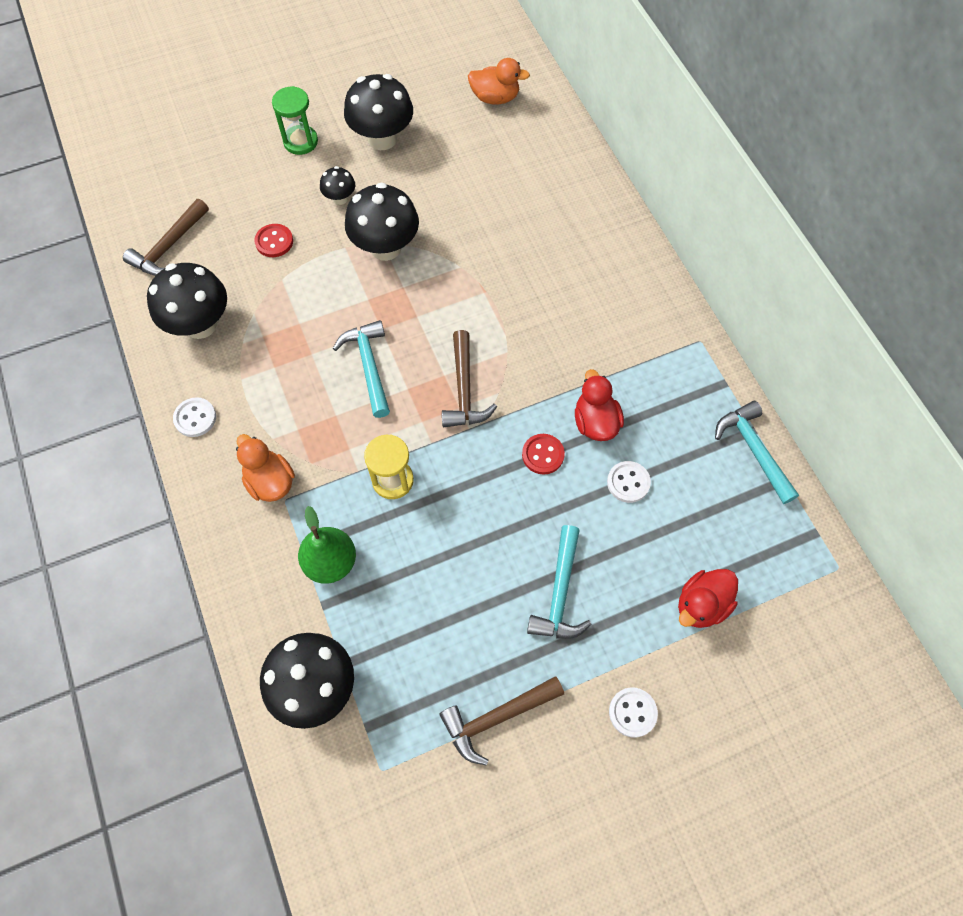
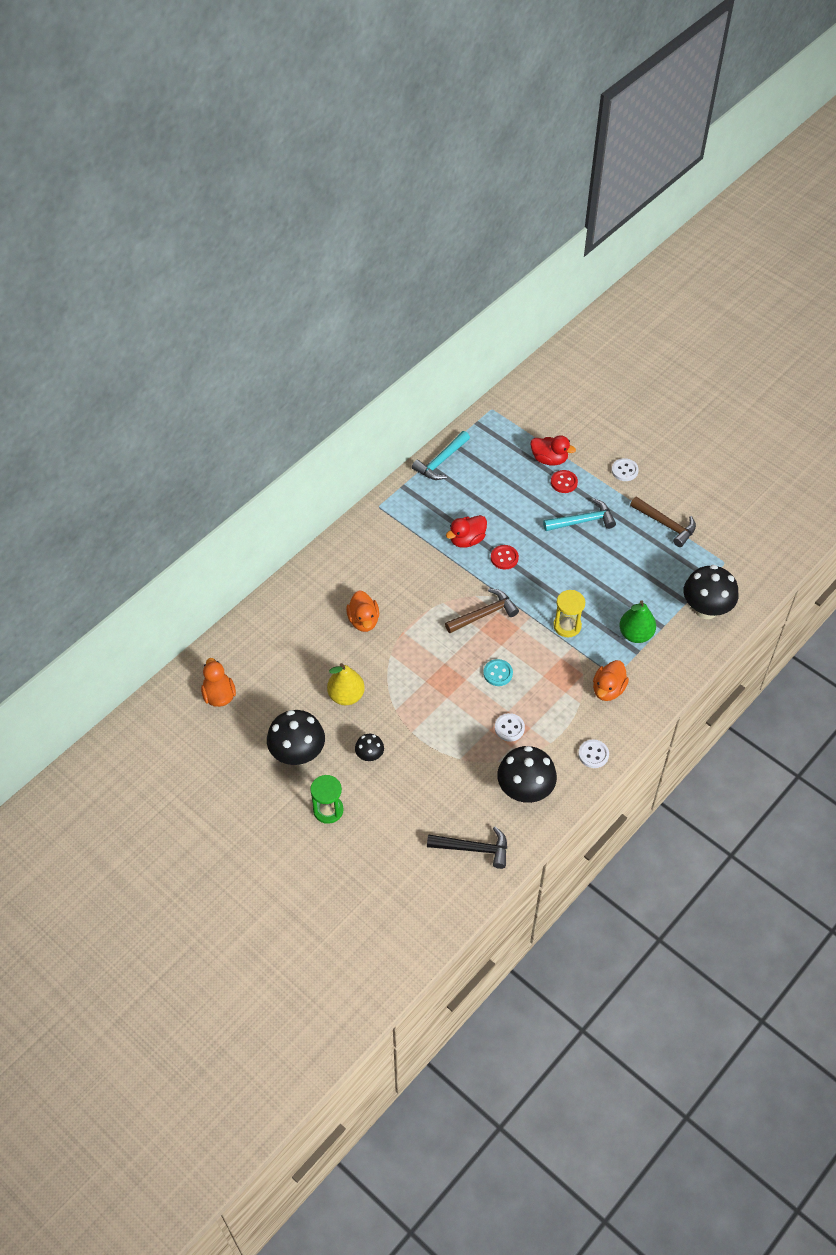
camera: 115 degrees left, 10 degrees down
brown hammer [123,199,209,276] -> black hammer [427,827,507,869]
red button [254,224,293,257] -> red button moved to [551,470,578,493]
turquoise hammer [333,320,390,418] -> turquoise button [483,659,513,686]
black mushroom [345,183,419,261] -> none
white button [607,461,651,503] -> white button moved to [495,713,525,741]
none -> yellow pear [327,663,365,705]
none -> orange duck [346,590,379,632]

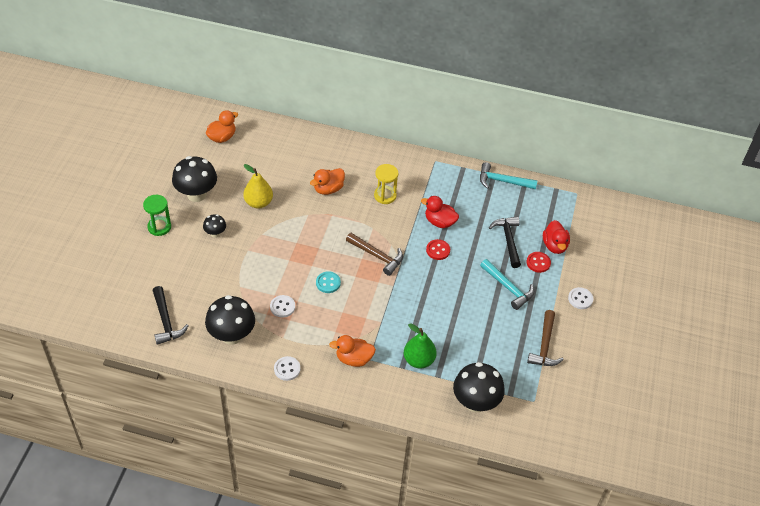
camera: 60 degrees right, 5 degrees down
yellow hourglass [553,590,585,637] -> yellow hourglass moved to [374,164,399,204]
none -> black hammer [489,216,521,268]

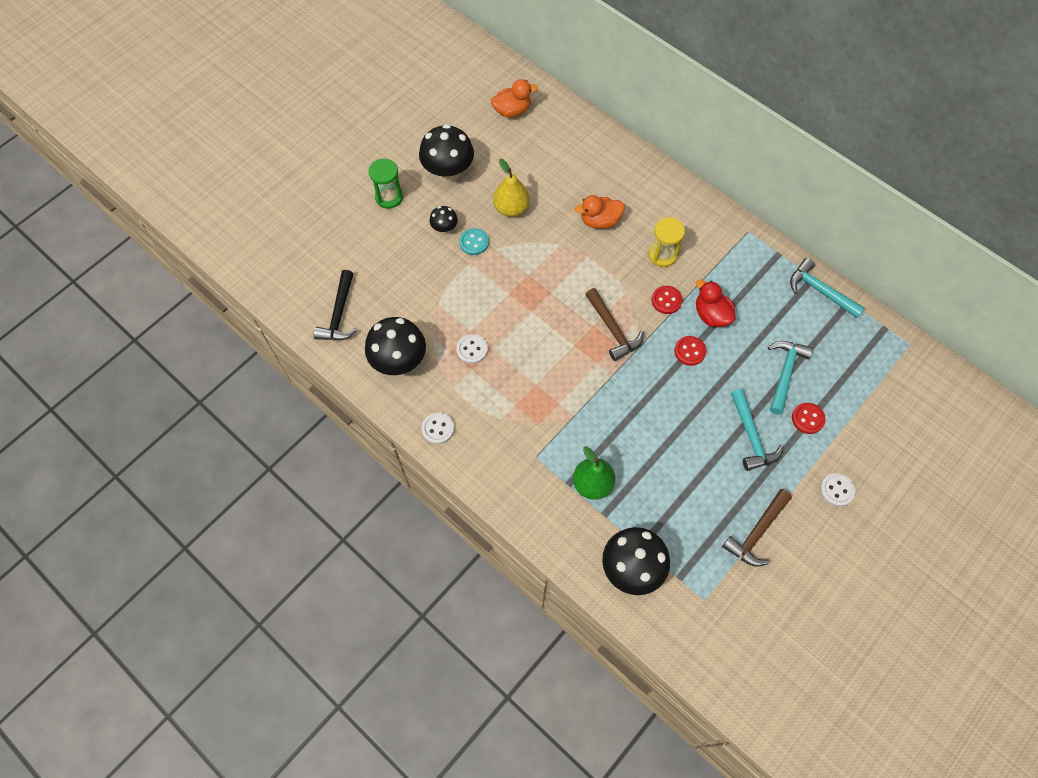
camera: 30 degrees right, 15 degrees up
turquoise button [316,271,341,293] -> turquoise button moved to [459,228,489,255]
orange duck [329,335,376,367] -> none
black hammer [489,216,521,268] -> turquoise hammer [768,341,813,415]
red duck [543,220,570,254] -> none
none -> red button [652,286,682,314]

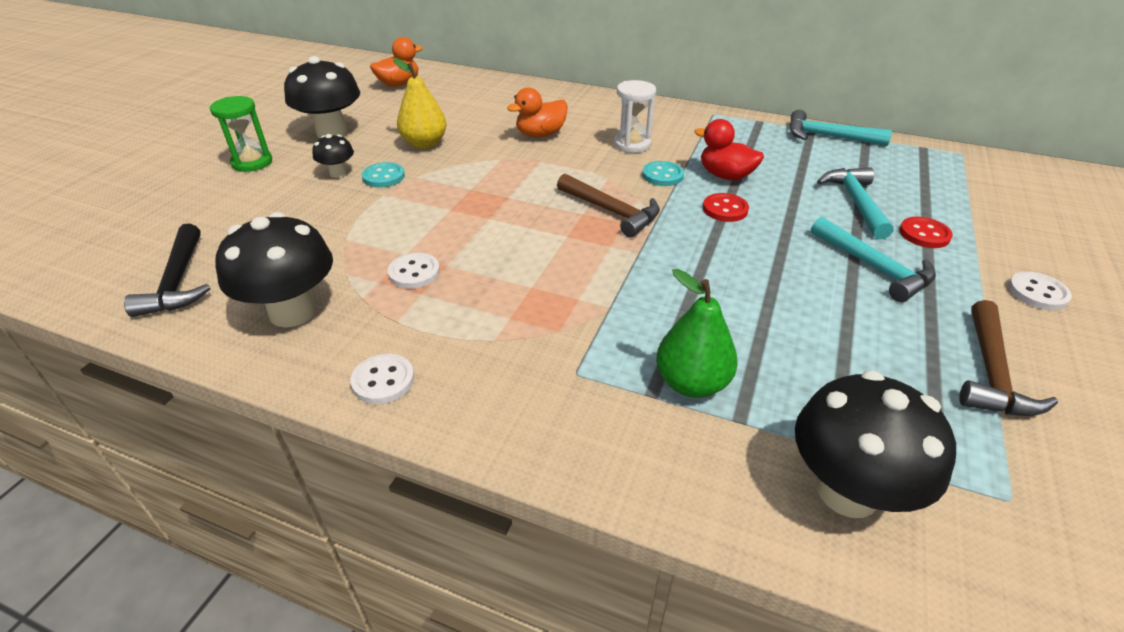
camera: 20 degrees left, 25 degrees down
yellow hourglass [649,217,685,267] -> white hourglass [614,80,656,153]
red button [652,286,682,314] -> turquoise button [642,161,684,186]

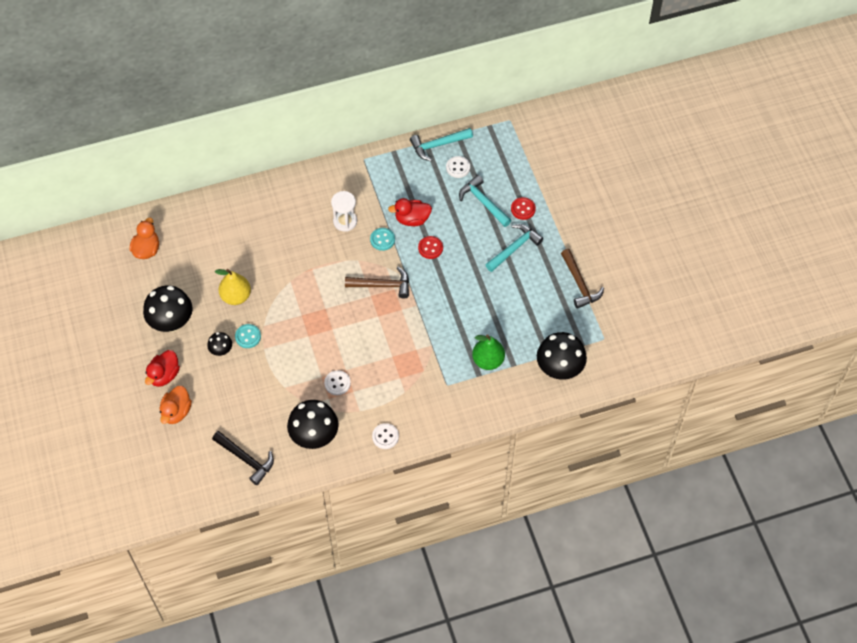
camera: 40 degrees left, 20 degrees up
green hourglass [210,96,272,172] -> red duck [145,350,180,387]
orange duck [507,87,568,138] -> orange duck moved to [160,386,192,424]
turquoise hammer [811,217,936,302] -> turquoise hammer turned 60 degrees counterclockwise [485,224,543,272]
white button [1008,272,1072,310] -> white button moved to [446,156,470,178]

